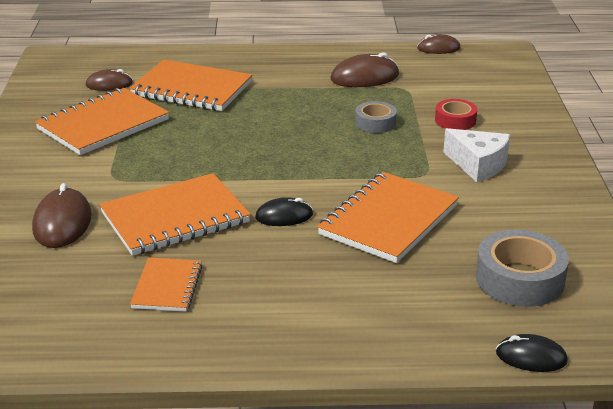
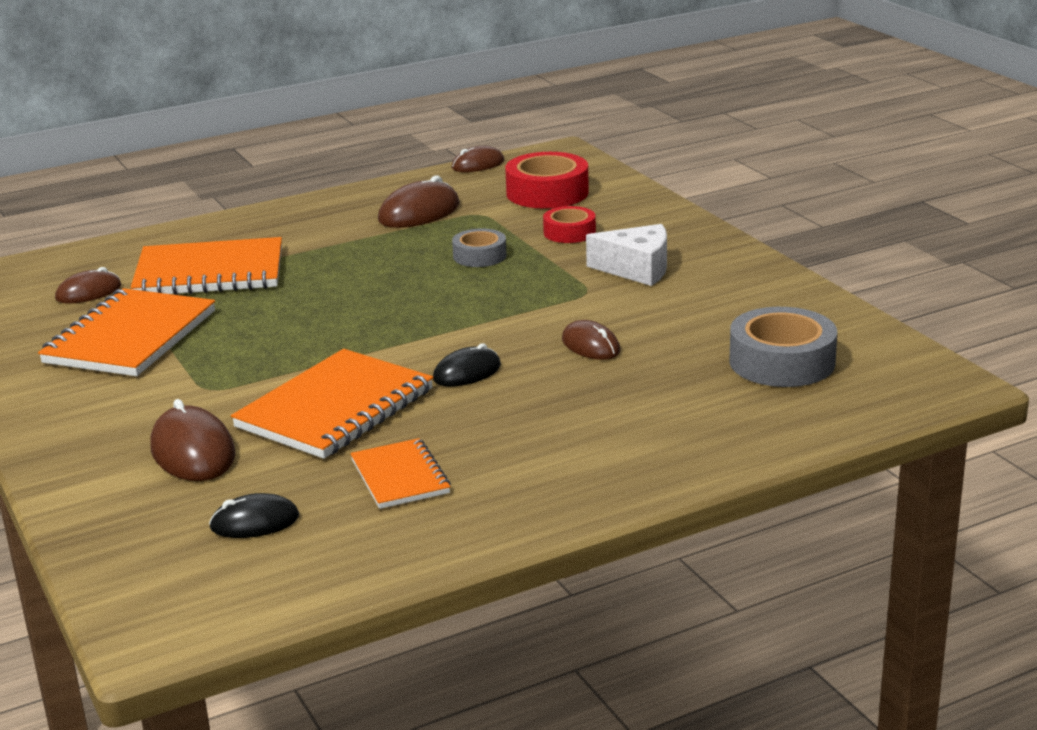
camera: 25 degrees left, 5 degrees down
orange notebook [317,172,459,263] -> brown mouse [562,320,620,360]
black mouse [496,334,568,372] -> black mouse moved to [209,493,299,538]
none -> red tape [505,152,589,209]

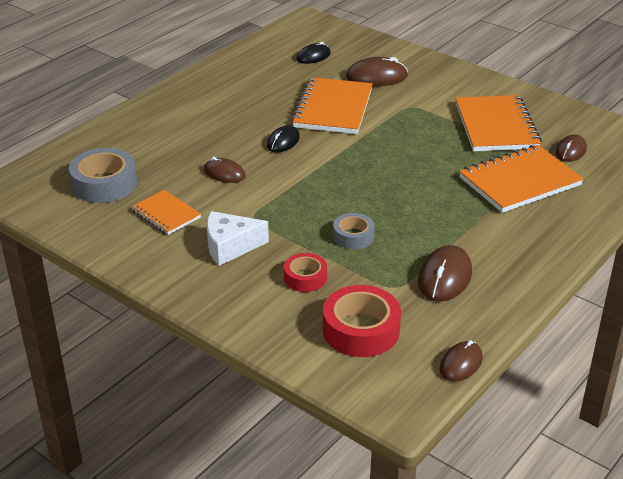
camera: 155 degrees right, 10 degrees up
brown mouse [150,399,236,481] -> brown mouse turned 45 degrees counterclockwise [346,57,408,86]
orange notebook [350,438,451,509] -> orange notebook moved to [131,190,201,235]

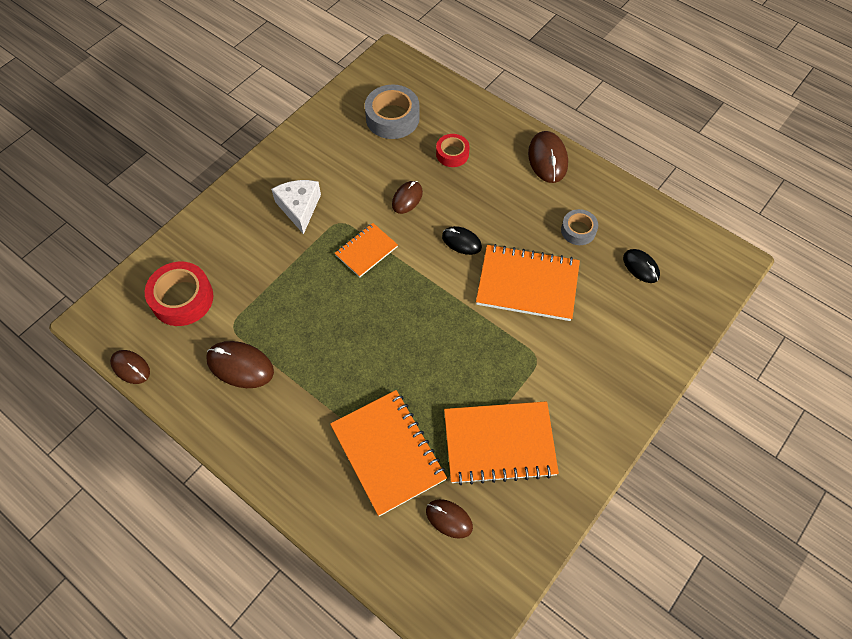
camera: 90 degrees right, 25 degrees up
orange notebook [131,190,201,235] -> orange notebook moved to [335,223,398,277]
red tape [284,253,327,292] -> red tape moved to [436,134,470,167]
grey tape [333,213,375,249] -> grey tape moved to [561,209,598,245]
brown mouse [346,57,408,86] -> brown mouse moved to [528,131,568,183]

